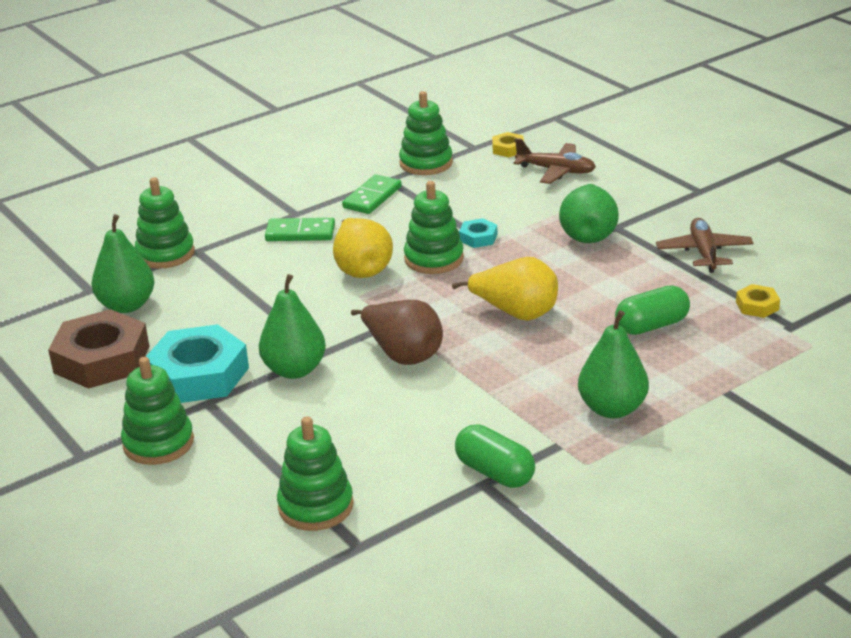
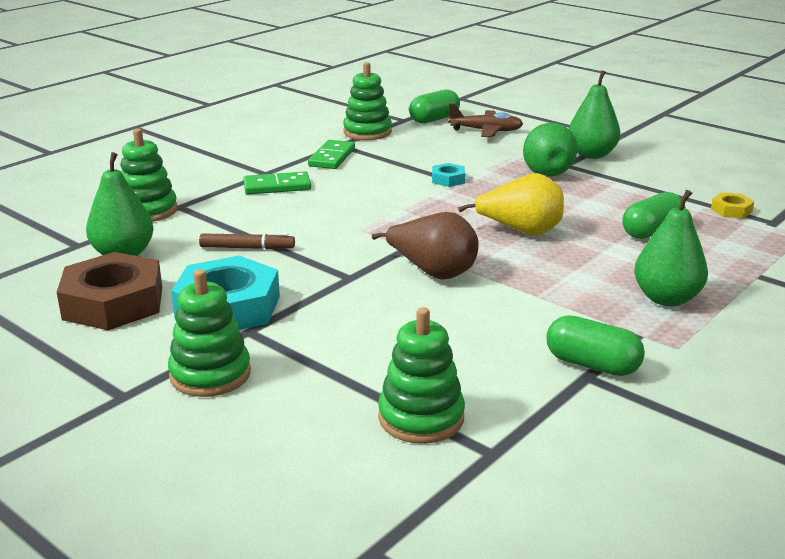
camera: 15 degrees left, 5 degrees down
green pear [259,274,326,379] -> green pear moved to [569,70,620,159]
yellow pear [333,218,393,278] -> none
green stacking toy [404,181,464,274] -> none
yellow nut [492,132,524,157] -> green capsule [409,90,460,123]
brown plane [656,218,754,273] -> none
none -> brown marker [199,232,295,250]

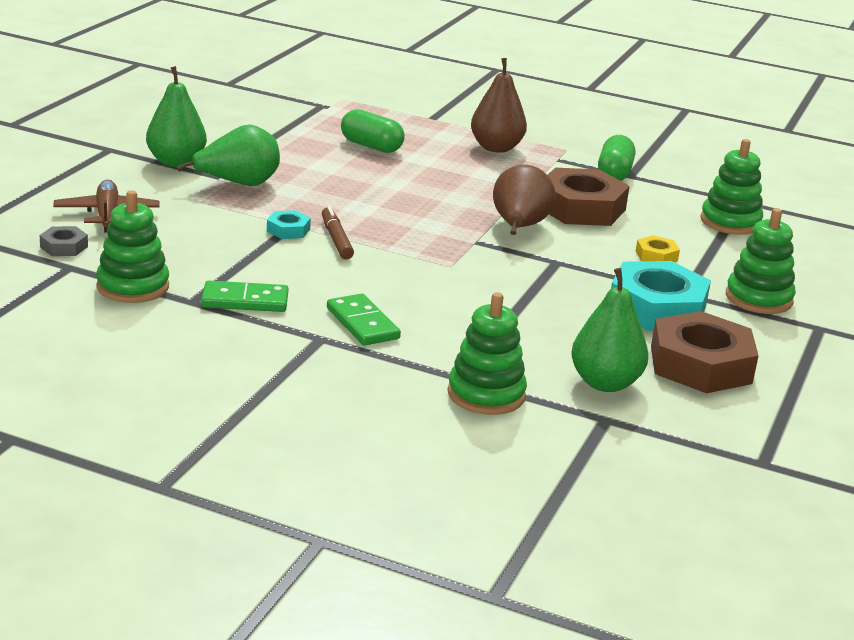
camera: 110 degrees left, 0 degrees up
brown marker [199,232,295,250] -> brown marker moved to [322,206,354,259]
green capsule [409,90,460,123] -> grey nut [40,226,88,256]
yellow pear [458,173,564,235] -> none
green pear [634,190,708,306] -> brown pear [471,58,527,153]
yellow nut [711,193,754,218] -> yellow nut moved to [636,235,680,262]
none -> brown nut [548,168,630,226]

